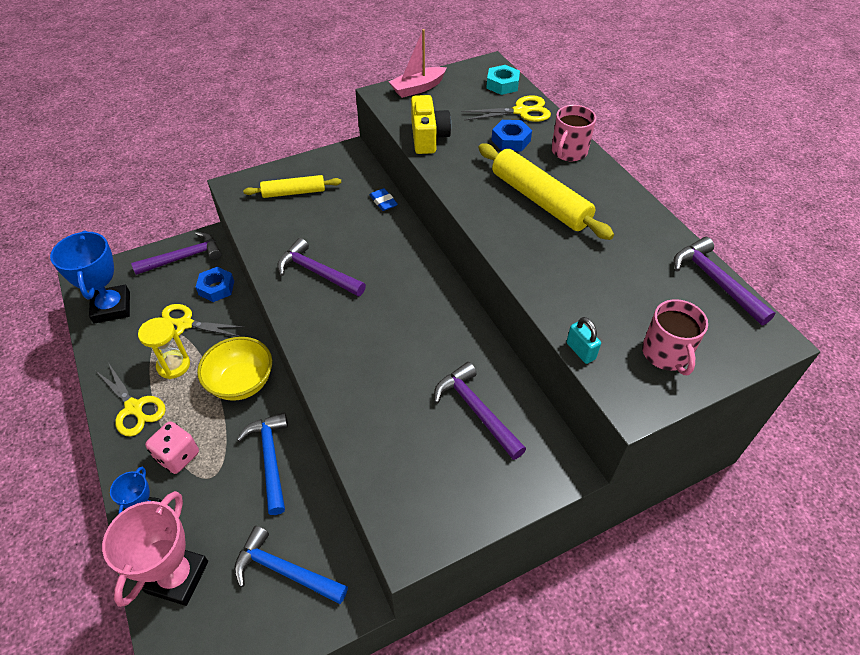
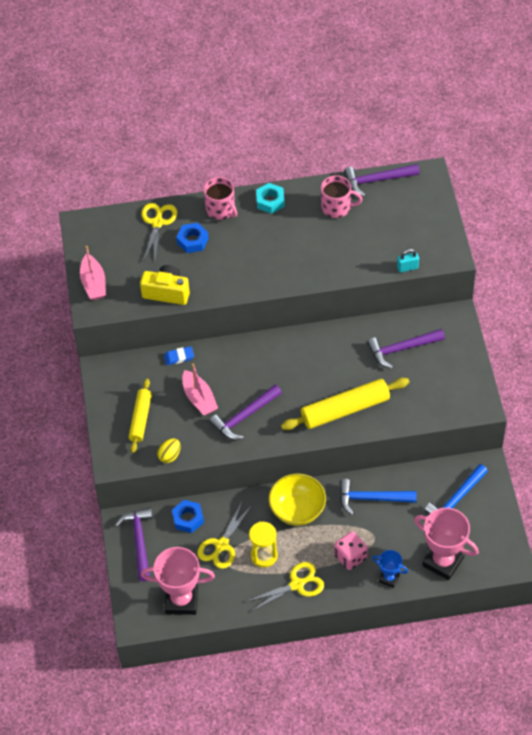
camera: 70 degrees left, 5 degrees up
blue trophy [50,230,130,324] -> pink trophy [141,547,215,615]
yellow rolling pin [478,144,614,240] -> yellow rolling pin moved to [281,378,409,430]
turquoise nut [486,65,520,95] -> turquoise nut moved to [256,183,285,214]
pink mug [642,299,708,375] -> pink mug moved to [321,175,362,218]
none -> yellow egg [157,438,181,463]
none -> pink boat [182,364,218,416]

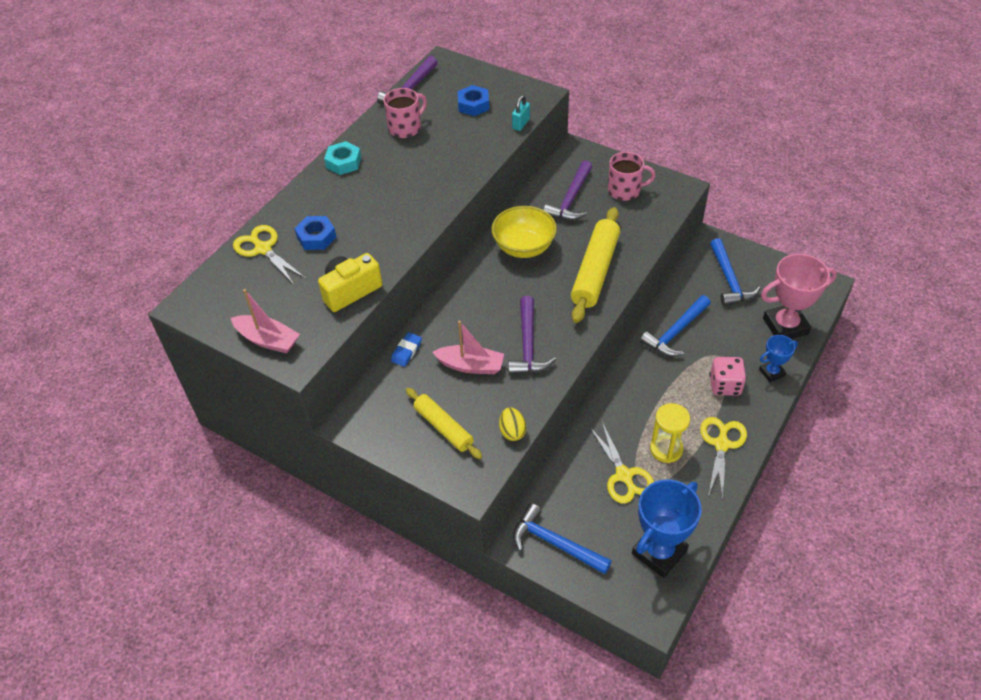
camera: 50 degrees left, 5 degrees down
purple hammer [115,507,153,581] -> blue hammer [513,503,612,574]
pink trophy [141,547,215,615] -> blue trophy [632,479,702,578]
blue nut [172,500,204,533] -> blue nut moved to [458,85,489,116]
pink mug [204,177,237,220] -> pink mug moved to [608,152,655,201]
yellow bowl [269,474,326,526] -> yellow bowl moved to [491,206,557,258]

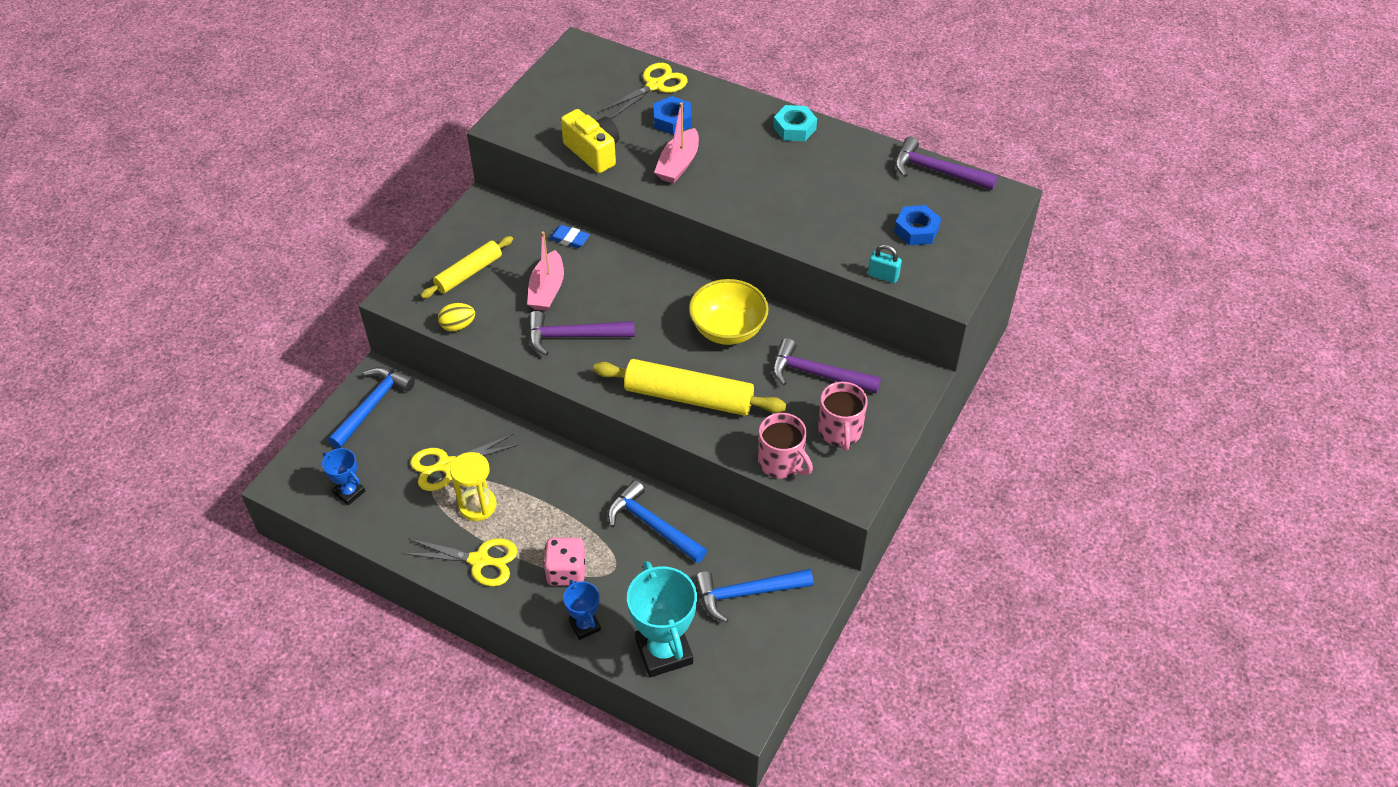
camera: 85 degrees right, 0 degrees up
pink boat [231,289,300,354] -> pink boat moved to [654,102,699,184]
pink mug [383,88,427,138] -> pink mug moved to [758,413,813,478]
blue trophy [632,479,702,578] -> blue trophy [322,448,365,505], size x0.53
pink trophy [761,254,837,339] -> turquoise trophy [627,561,697,677]

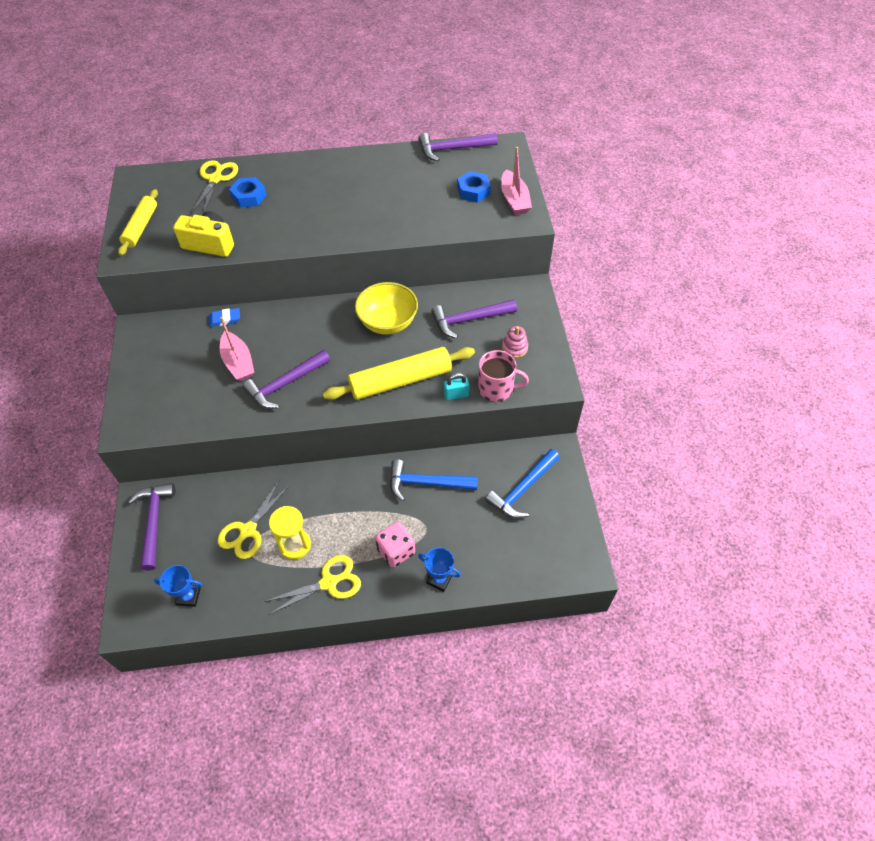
camera: 35 degrees left, 5 degrees up
blue hammer [328,367,415,449] -> purple hammer [128,483,175,571]
yellow rolling pin [420,236,513,299] -> yellow rolling pin moved to [118,189,158,256]
yellow egg [438,303,475,332] -> none
turquoise trophy [627,561,697,677] -> none
pink boat [654,102,699,184] -> pink boat moved to [501,147,532,215]
turquoise nut [773,105,817,141] -> none
pink mug [818,382,868,450] -> pink stacking toy [502,326,528,358]
turquoise padlock [868,244,902,283] -> turquoise padlock moved to [444,373,470,400]

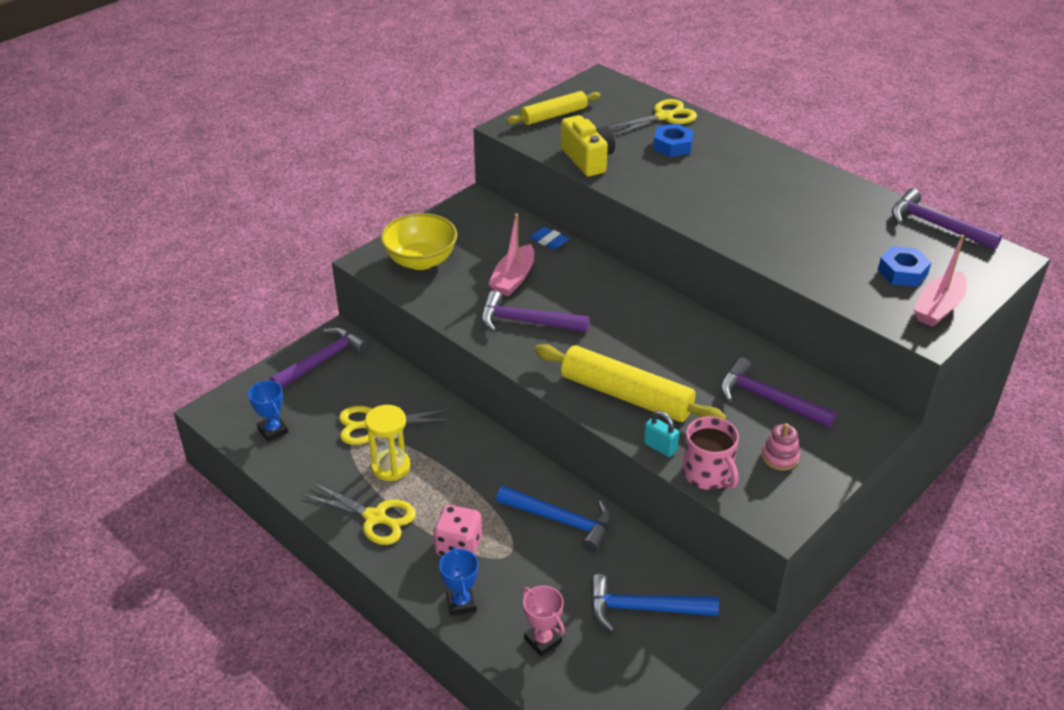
camera: 50 degrees right, 15 degrees down
yellow bowl [355,282,418,335] -> yellow bowl moved to [381,213,457,270]
blue hammer [390,459,478,501] -> blue hammer turned 150 degrees clockwise [496,485,612,553]
none -> pink trophy [522,586,565,656]

